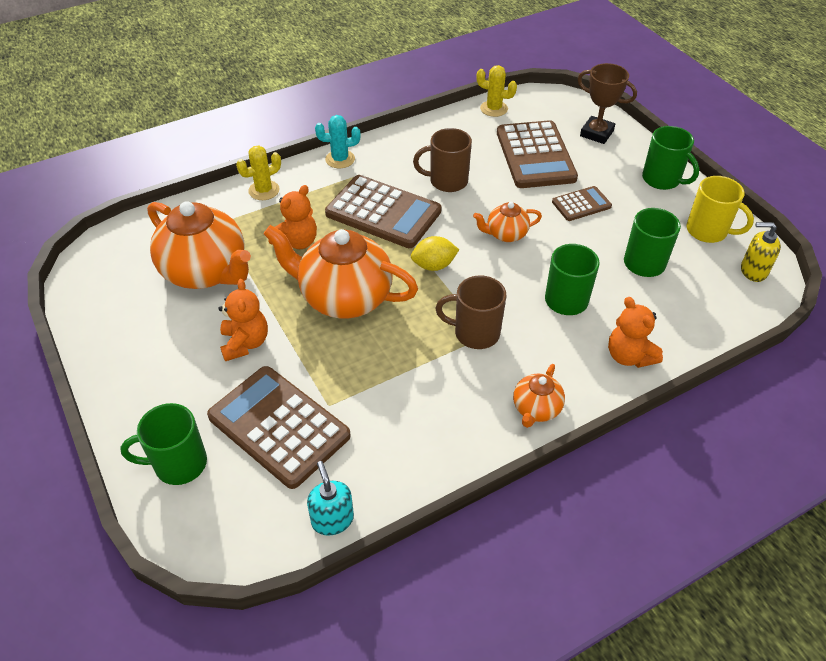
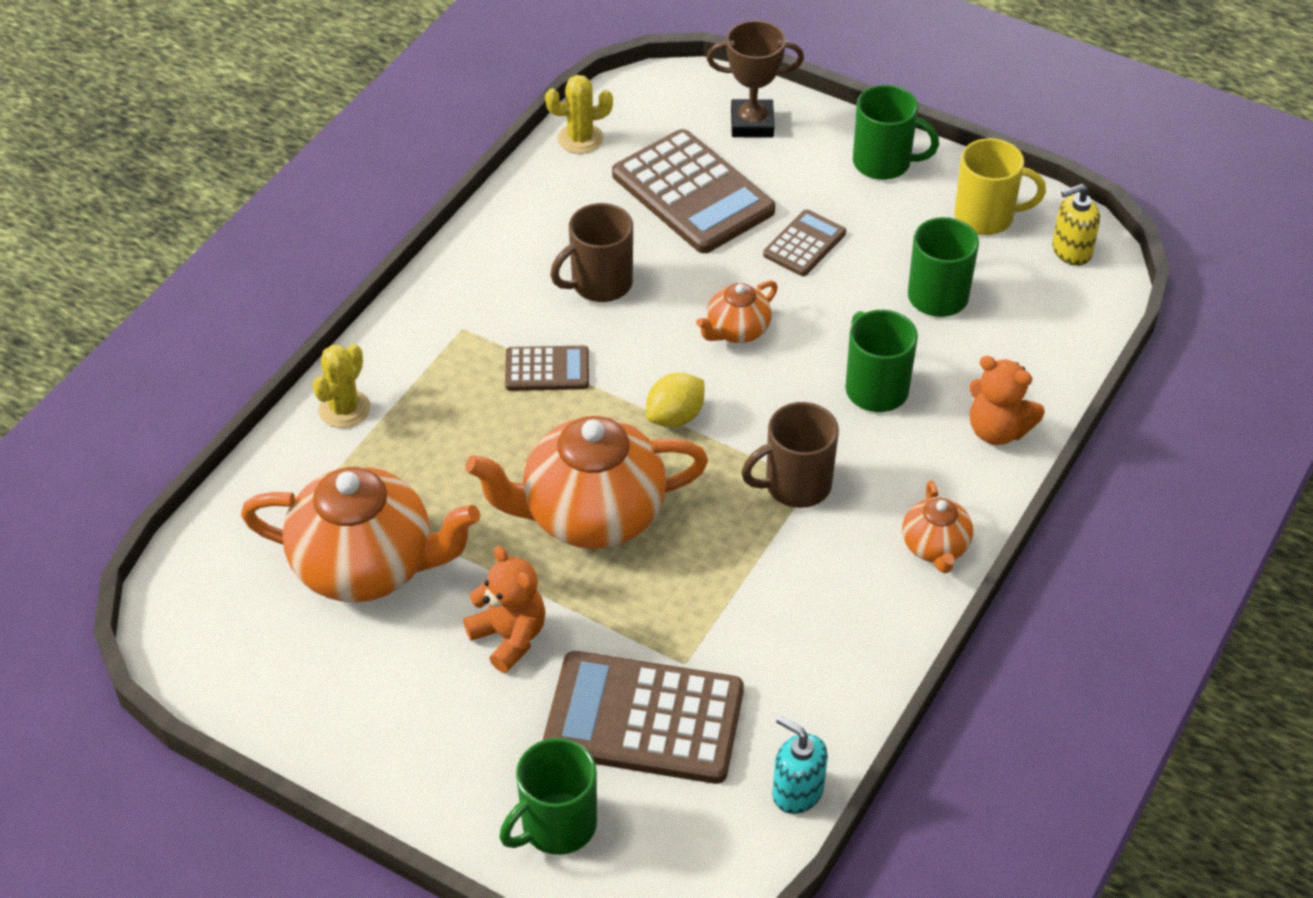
camera: 30 degrees left, 0 degrees up
orange teddy bear [268,185,317,249] -> none
turquoise cactus [315,115,361,168] -> none
brown calculator [325,175,441,248] -> brown calculator [505,346,589,391], size x0.52

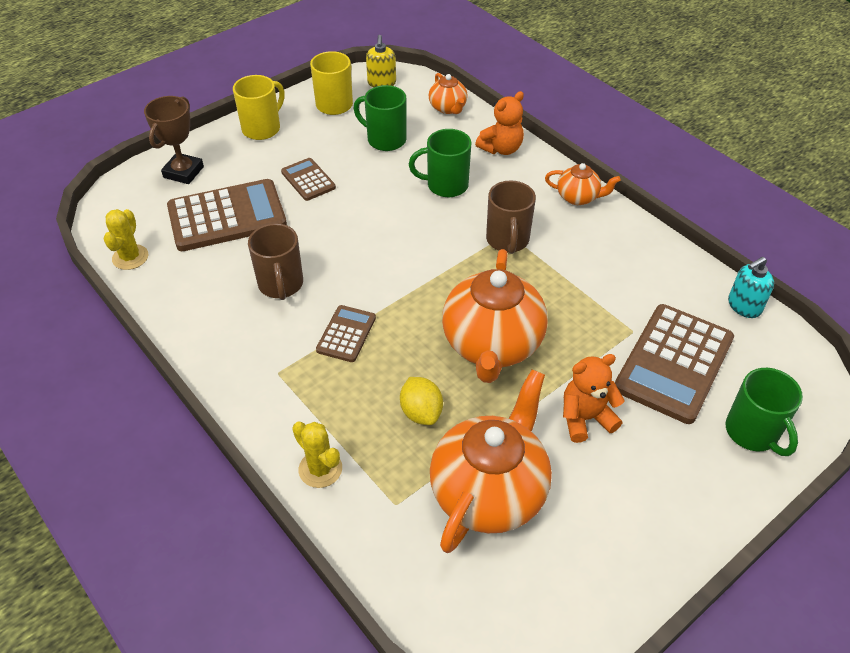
camera: 70 degrees left, 0 degrees up
yellow lemon [646,373,704,427] -> yellow lemon moved to [400,377,443,425]
orange teapot [696,280,778,343] -> orange teapot moved to [429,73,468,114]
green mug [853,85,939,180] -> yellow mug [233,75,285,140]

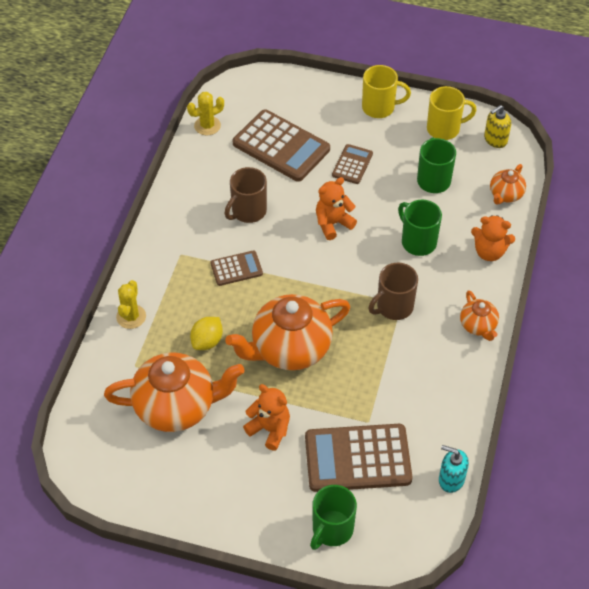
camera: 55 degrees right, 5 degrees up
brown trophy [144,96,204,184] -> none
none -> orange teddy bear [316,177,357,240]

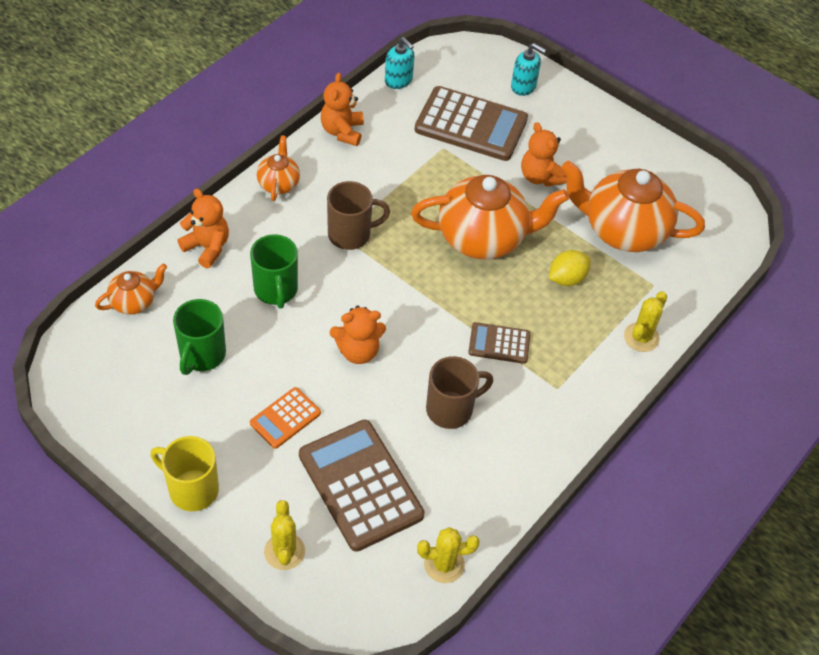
camera: 160 degrees left, 0 degrees up
green mug [310,485,357,550] -> turquoise soap dispenser [511,43,546,96]
brown calculator [332,144,373,184] -> orange calculator [250,387,321,449]
yellow mug [427,86,477,140] -> none
yellow soap dispenser [484,105,511,148] -> none
none -> yellow cactus [264,500,305,570]
none -> orange teddy bear [321,73,364,146]

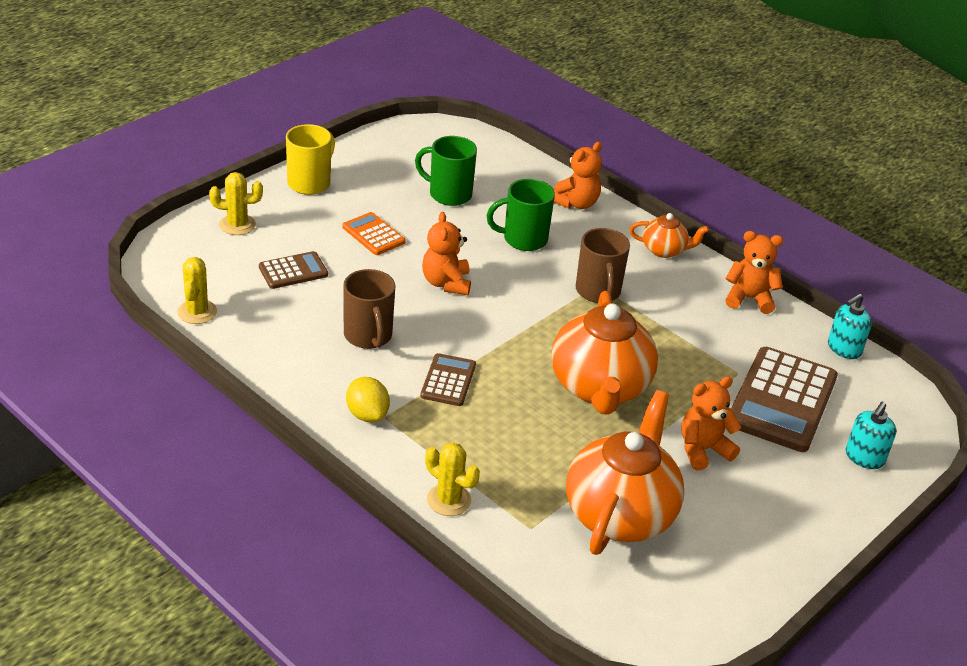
camera: 95 degrees right, 15 degrees down
orange teapot [95,264,167,315] -> none
brown calculator [299,420,425,552] -> brown calculator [259,251,328,289], size x0.52
yellow lemon [549,250,591,286] -> yellow lemon moved to [346,377,390,422]

